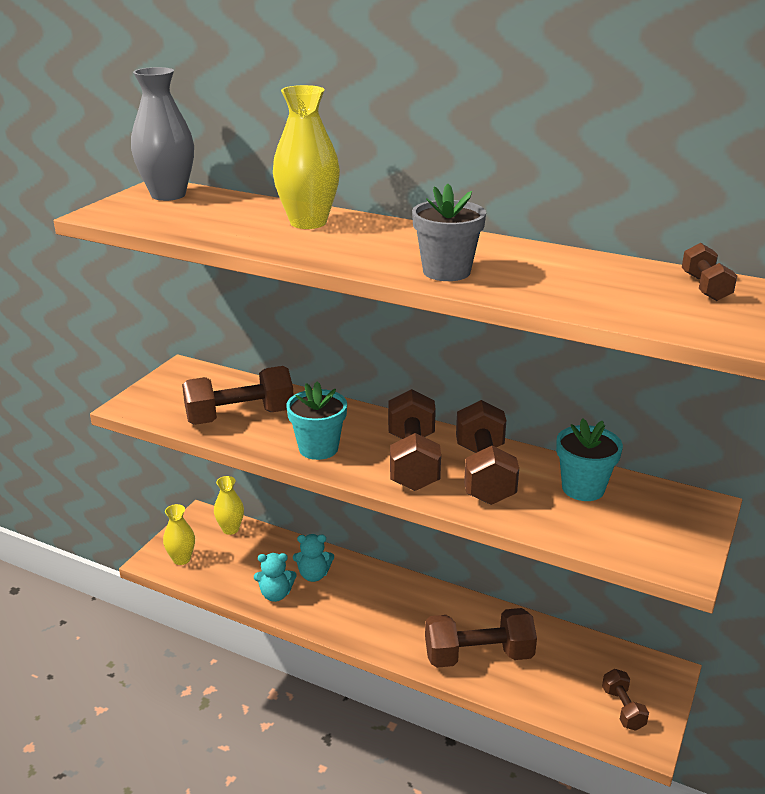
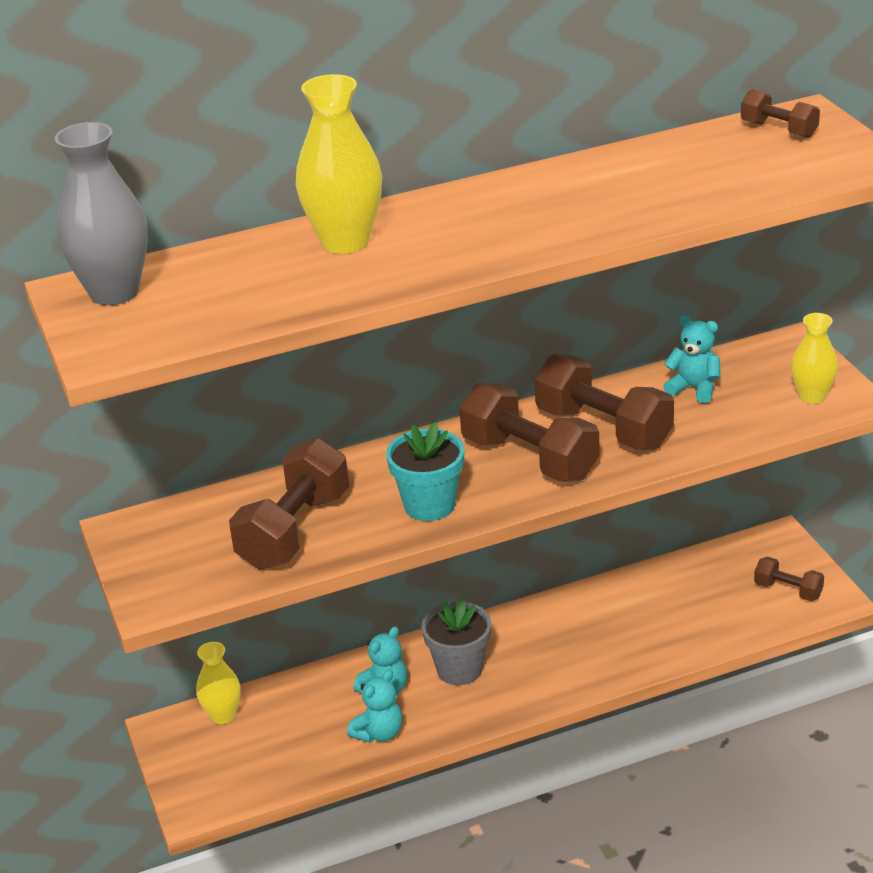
camera: 45 degrees left, 5 degrees up
yellow vase [163,504,195,565] -> yellow vase moved to [791,313,838,404]
grey flower pot [412,184,486,281] -> grey flower pot moved to [422,597,491,685]
brown dumbbell [425,608,537,668] -> none
turquoise flower pot [556,419,623,501] -> turquoise teddy bear [663,315,720,403]

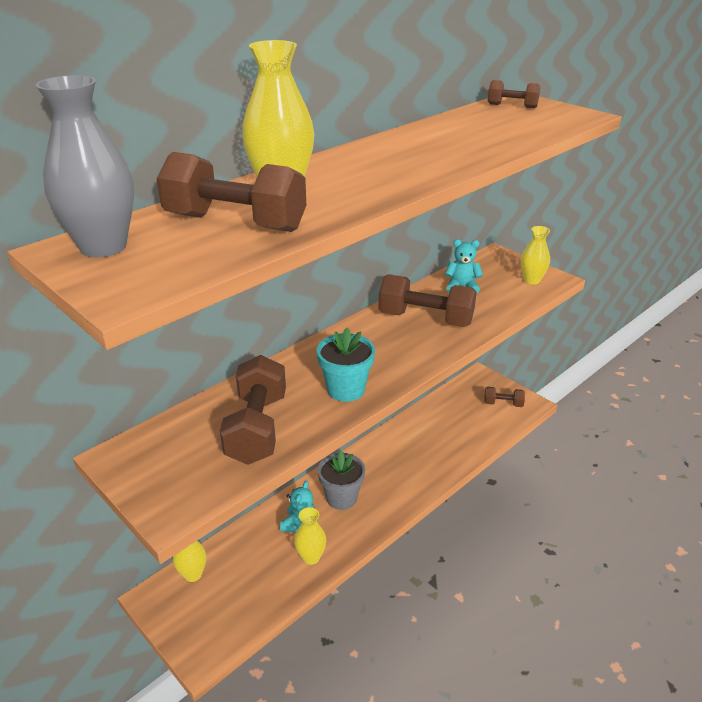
camera: 25 degrees left, 0 degrees up
turquoise teddy bear [347,670,402,743] -> yellow vase [294,507,326,565]
brown dumbbell [459,383,599,482] -> brown dumbbell moved to [157,152,306,232]

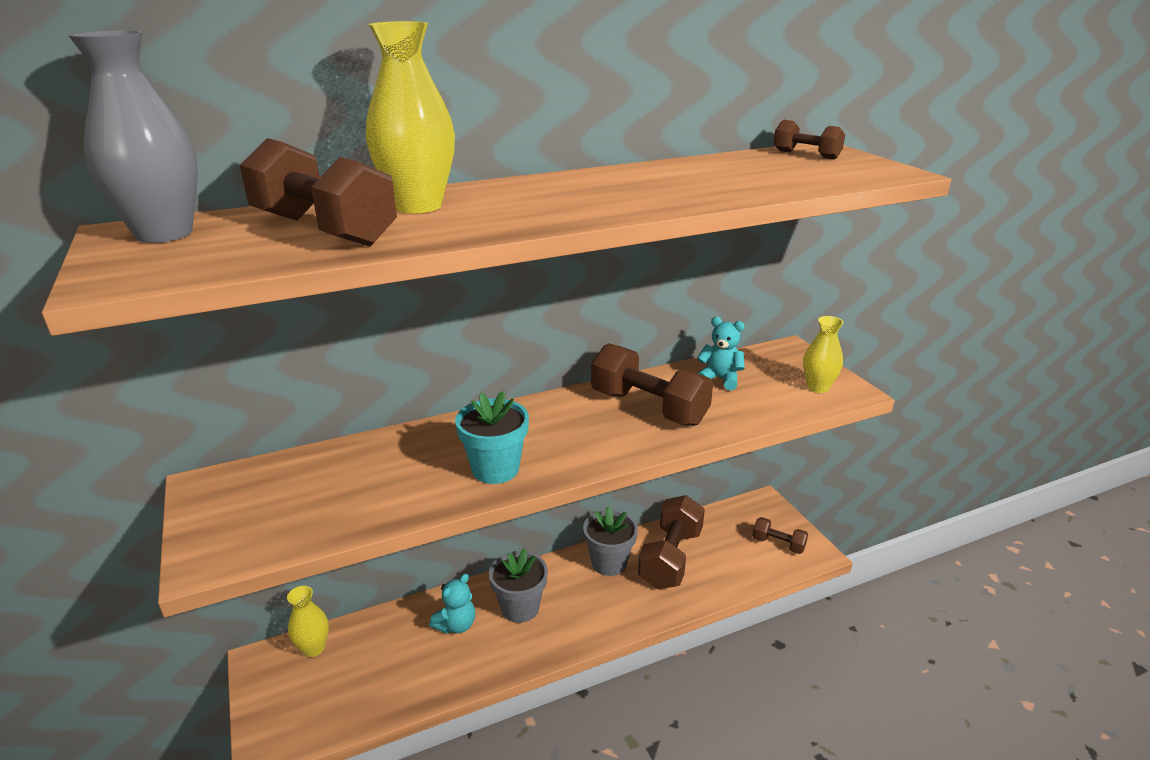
camera: 20 degrees right, 5 degrees down
brown dumbbell [220,355,286,465] -> brown dumbbell moved to [638,495,705,589]
yellow vase [294,507,326,565] -> none
none -> grey flower pot [583,506,638,576]

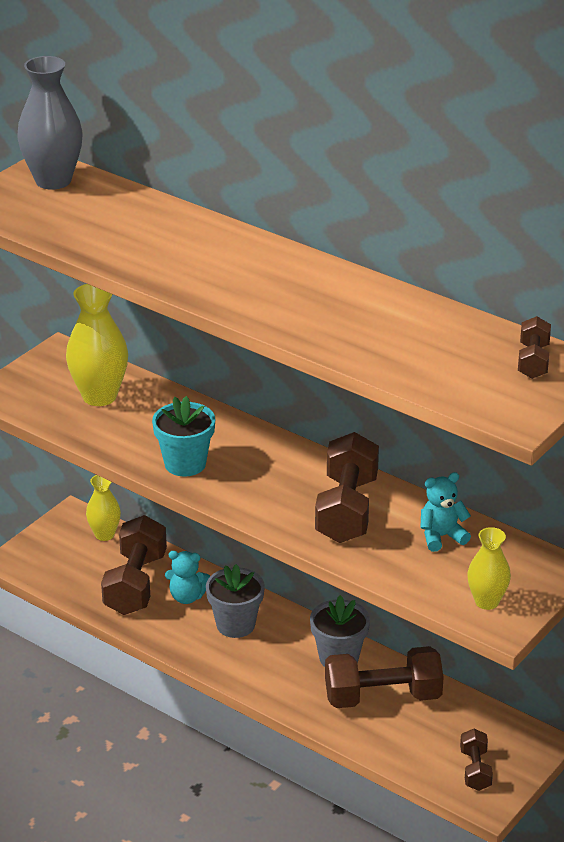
camera: 60 degrees right, 5 degrees up
brown dumbbell [240,138,397,247] -> brown dumbbell moved to [101,515,167,615]
yellow vase [366,21,455,213] -> yellow vase moved to [66,284,128,406]
turquoise teddy bear [697,317,745,391] -> turquoise teddy bear turned 105 degrees counterclockwise [420,472,471,552]

